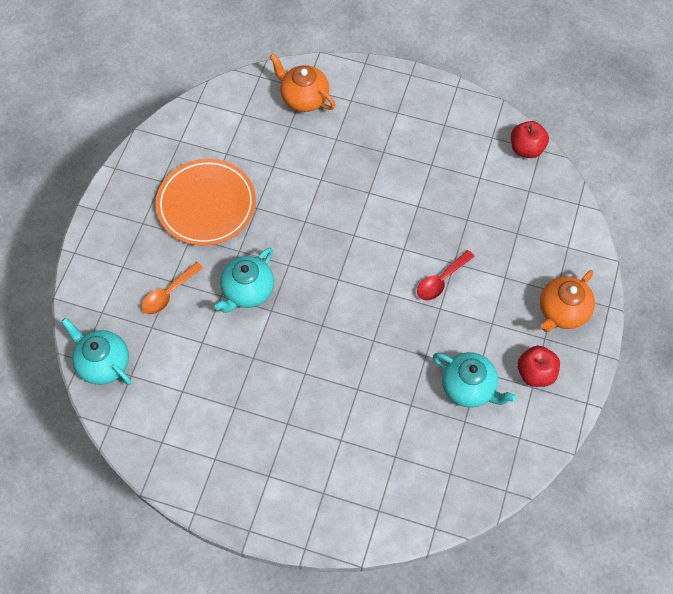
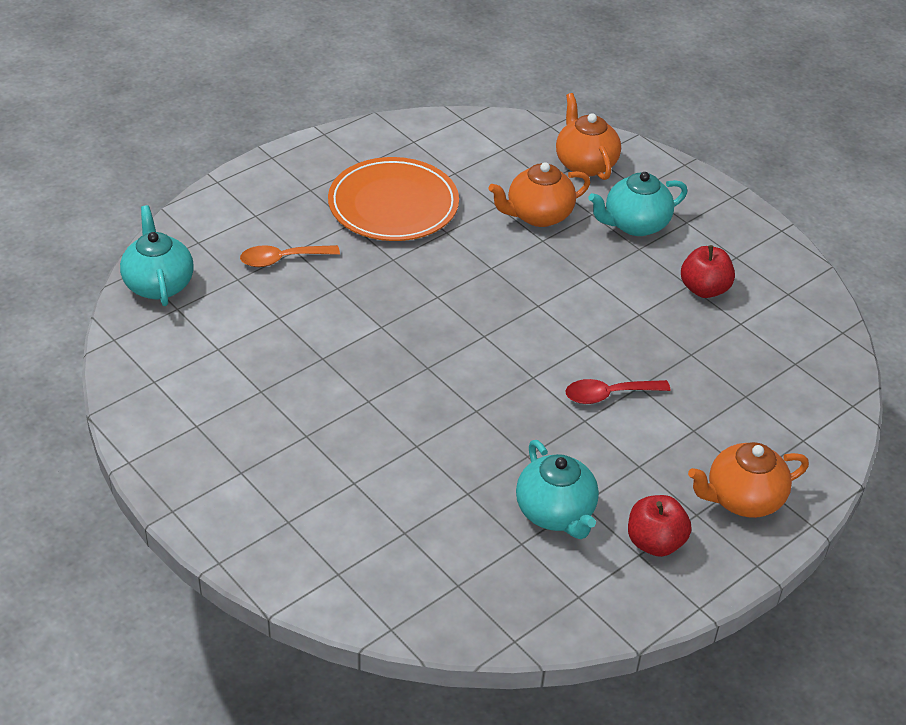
camera: 30 degrees right, 20 degrees down
turquoise teapot [215,248,274,313] -> turquoise teapot moved to [589,172,687,236]
red apple [511,121,549,158] -> red apple moved to [681,245,735,298]
none -> orange teapot [488,162,590,227]

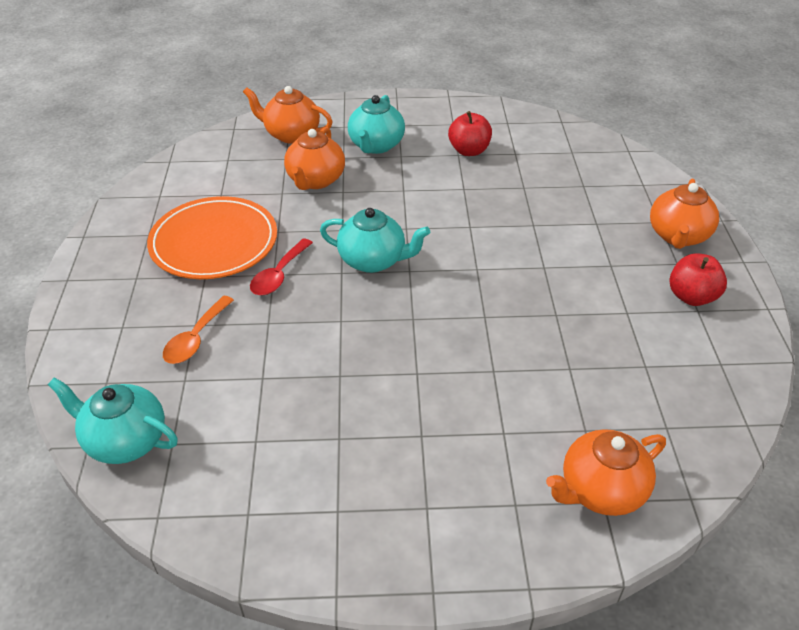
camera: 50 degrees left, 0 degrees up
turquoise teapot [516,440,599,539] -> turquoise teapot moved to [320,208,430,273]
red spoon [566,379,670,404] -> red spoon moved to [250,238,313,295]
none -> orange teapot [546,429,666,516]

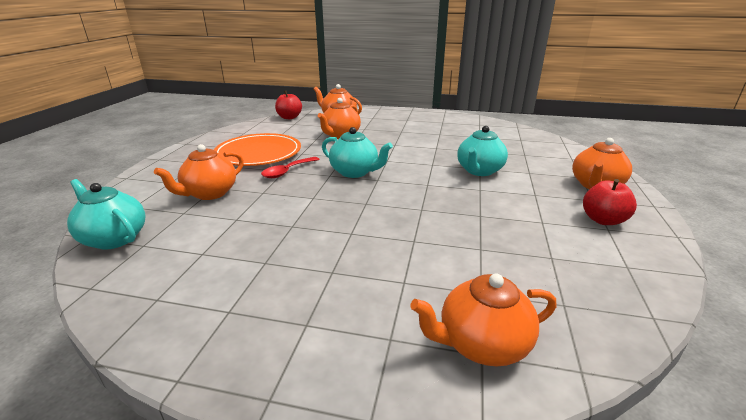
camera: 15 degrees right, 15 degrees down
orange spoon [163,296,234,364] -> orange teapot [154,144,244,200]
turquoise teapot [348,95,405,154] -> turquoise teapot moved to [457,126,508,176]
red apple [448,111,492,156] -> red apple moved to [275,91,302,119]

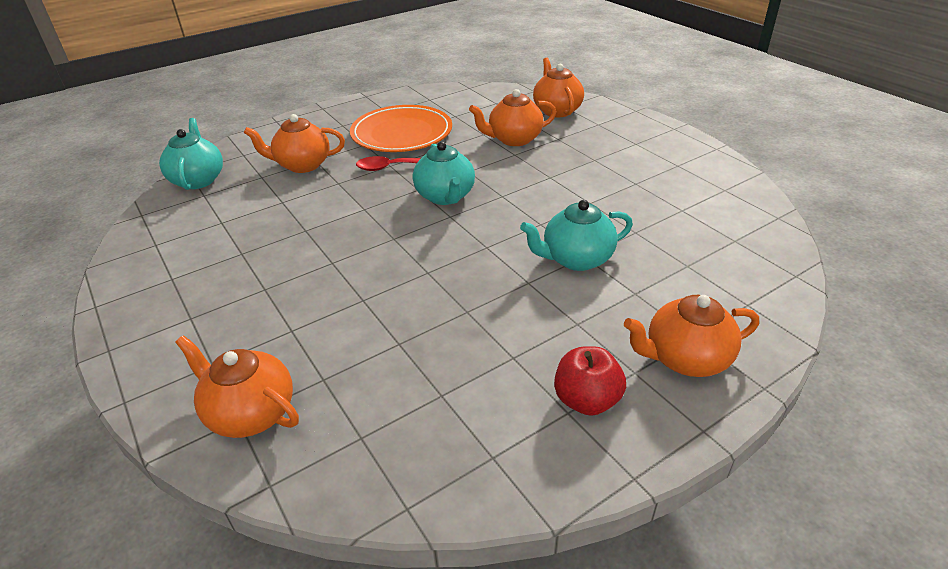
camera: 45 degrees right, 10 degrees up
red apple [275,91,302,119] -> none

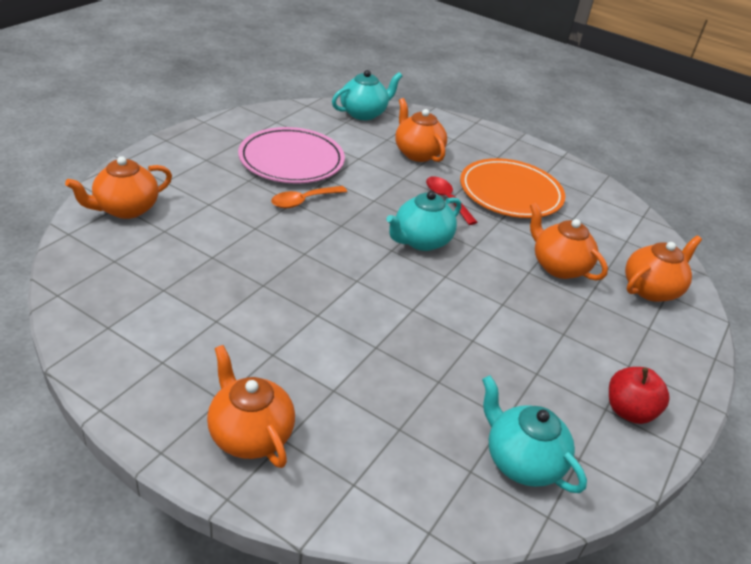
camera: 60 degrees right, 0 degrees up
orange teapot [175,335,299,438] -> orange teapot turned 135 degrees counterclockwise [65,156,172,219]
turquoise teapot [520,200,633,271] -> turquoise teapot moved to [482,375,587,493]
red apple [554,346,626,416] -> red apple moved to [609,367,669,424]
none -> pink plate [238,127,345,183]
none -> orange spoon [271,186,347,208]

